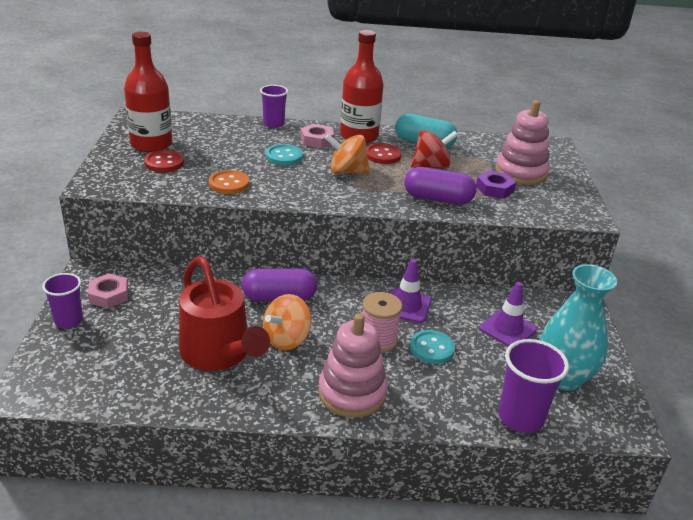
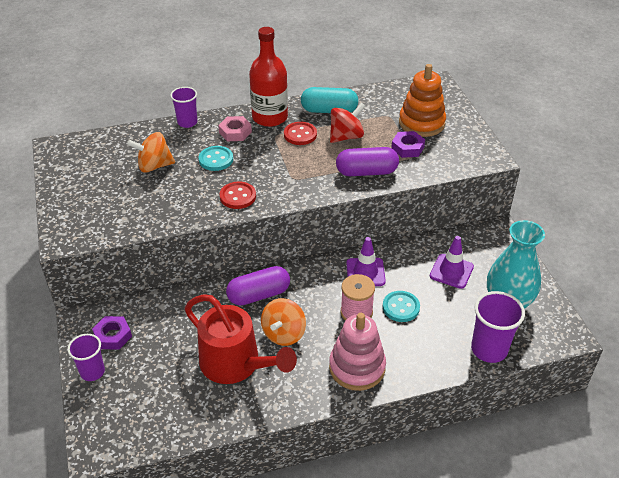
camera: 15 degrees left, 10 degrees up
pink nut [88,273,128,308] -> purple nut [92,316,132,349]
red bottle [124,32,172,152] -> none
red button [144,150,184,172] -> red button moved to [220,182,256,209]
orange button [209,170,249,194] -> none
orange spinning top [325,134,370,174] -> orange spinning top moved to [127,132,175,173]
pink stacking toy [495,100,550,185] -> orange stacking toy [399,64,446,137]

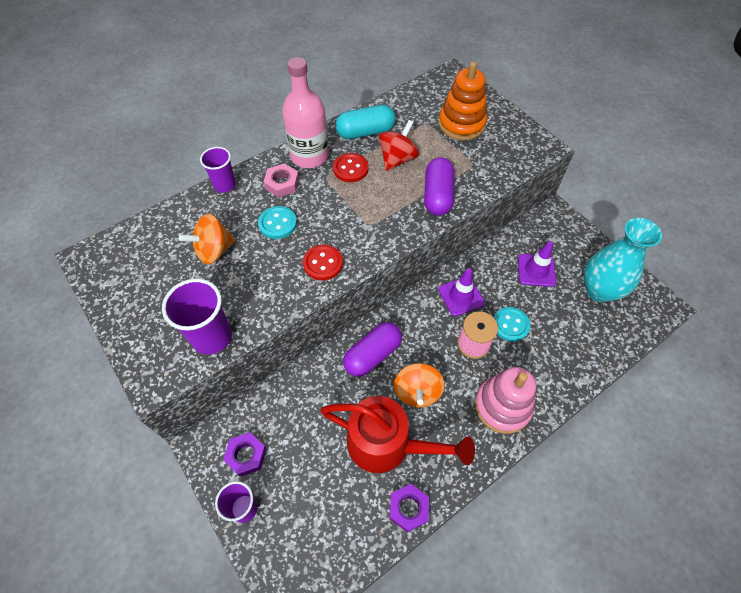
camera: 20 degrees left, 15 degrees up
red bottle [249,27,288,127] -> pink bottle [282,57,329,168]
purple capsule [336,147,399,176] -> purple capsule turned 60 degrees counterclockwise [424,157,454,216]
purple nut [391,131,425,158] -> purple nut moved to [389,484,429,532]
purple cup [471,291,525,363] -> purple cup moved to [162,279,232,354]

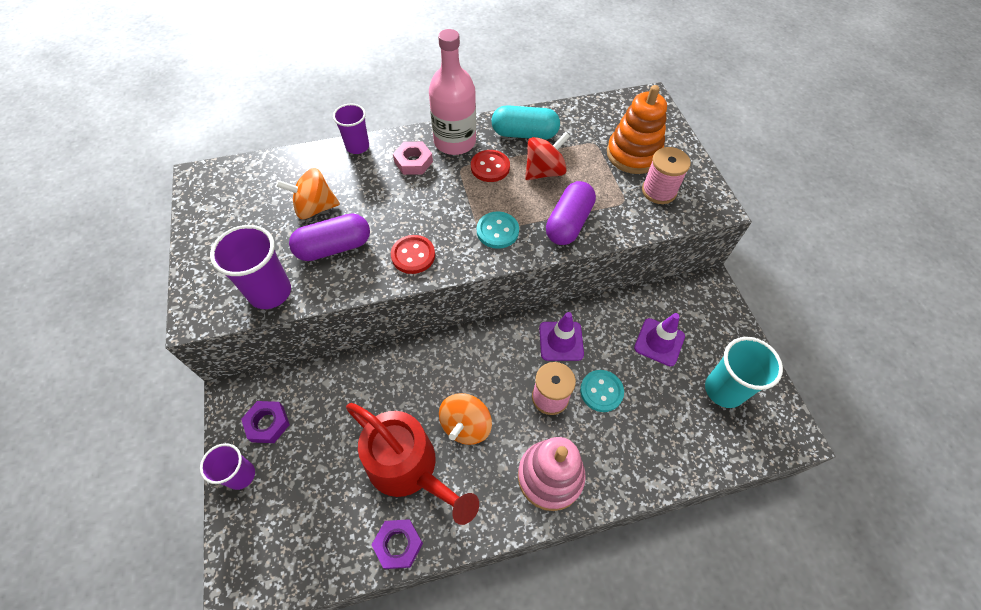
camera: 20 degrees right, 0 degrees up
turquoise button [258,206,297,239] -> turquoise button moved to [477,211,519,249]
purple capsule [343,322,402,377] -> purple capsule moved to [289,213,370,261]
turquoise vase [584,218,662,302] -> turquoise cup [705,337,783,408]
none -> pink spool [642,147,691,204]

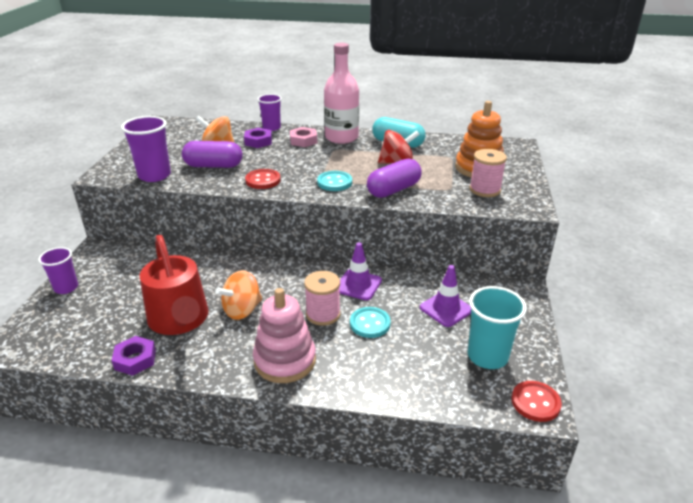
camera: 25 degrees right, 25 degrees down
purple nut [241,401,290,443] -> purple nut moved to [244,128,272,148]
red button [471,150,510,182] -> red button moved to [512,381,562,422]

